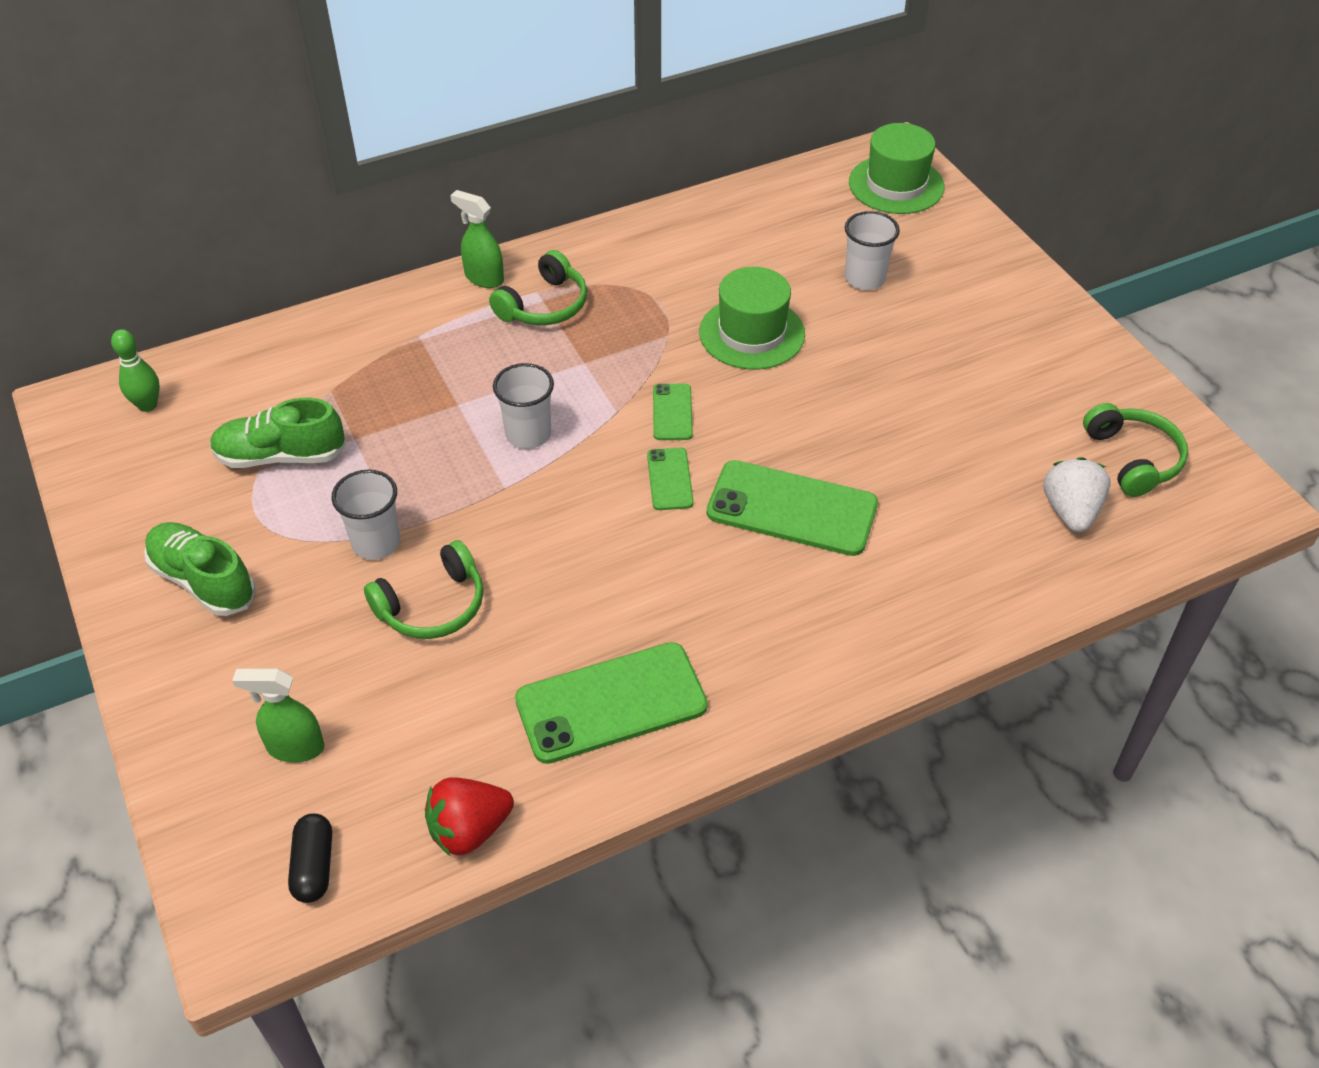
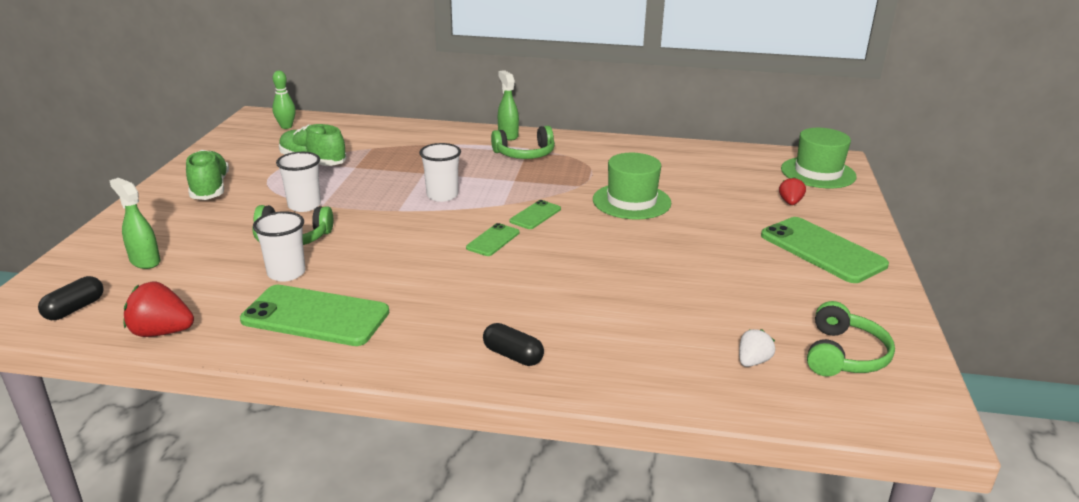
camera: 35 degrees right, 20 degrees down
green phone [707,460,878,556] -> green phone moved to [761,217,889,283]
white cup [845,211,900,290] -> white cup moved to [253,211,306,282]
white strawberry [1043,457,1111,532] -> white strawberry [739,329,775,367], size x0.62
none -> black capsule [483,323,544,366]
none -> red strawberry [779,177,806,205]

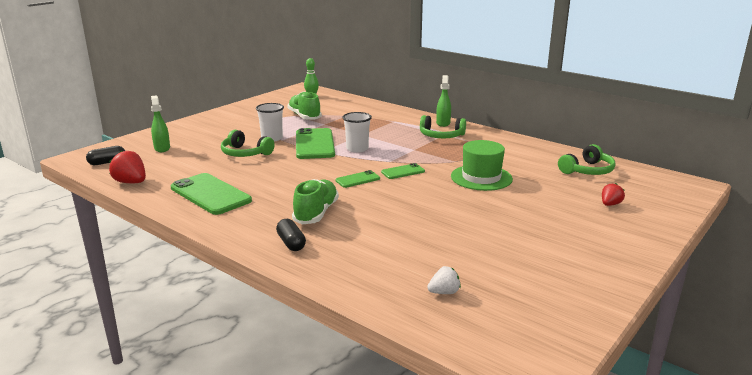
camera: 30 degrees right, 5 degrees down
green shoe [186,150,229,200] -> green shoe moved to [292,179,339,225]
white cup [253,211,306,282] -> none
green phone [761,217,889,283] -> green phone moved to [296,128,335,159]
green hat [781,128,857,188] -> none
green headphones [807,301,895,377] -> green headphones moved to [558,144,616,175]

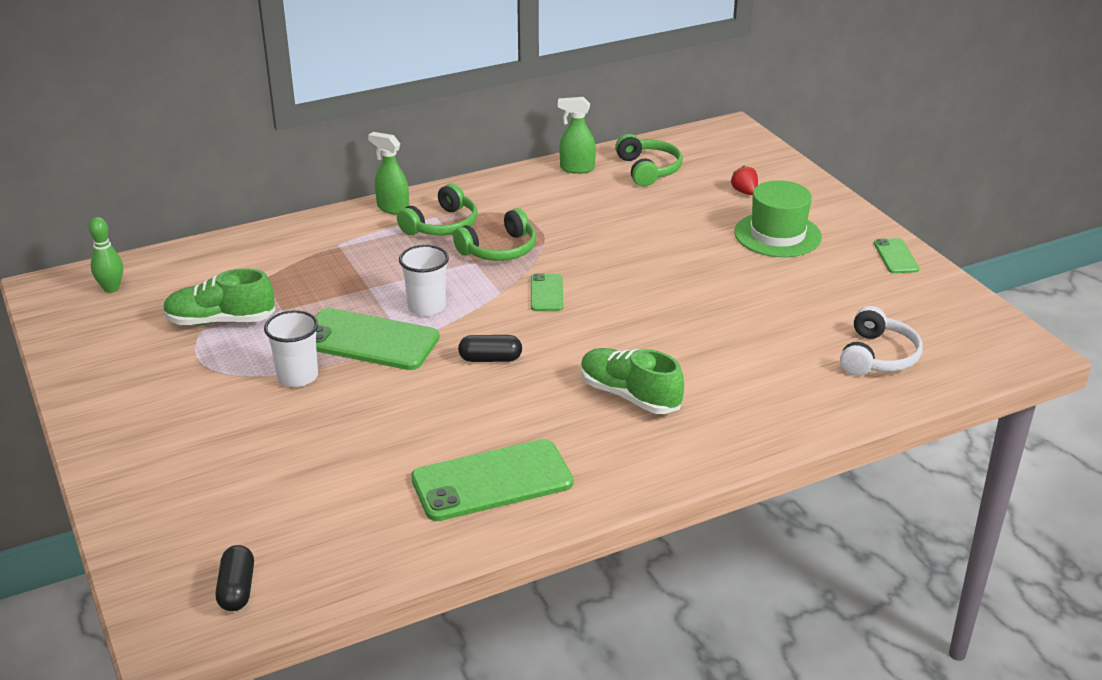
camera: 65 degrees left, 10 degrees up
red strawberry [109,150,146,183] -> none
green spray bottle [151,95,170,152] -> green spray bottle moved to [558,97,596,174]
green headphones [221,130,275,157] -> green headphones moved to [453,208,536,261]
black capsule [276,219,306,251] -> black capsule moved to [458,335,522,362]
green phone [335,170,380,188] -> green phone moved to [874,238,919,273]
white strawberry [427,266,461,294] -> white headphones [840,306,923,376]
green hat [451,140,513,191] -> green hat moved to [734,180,822,257]

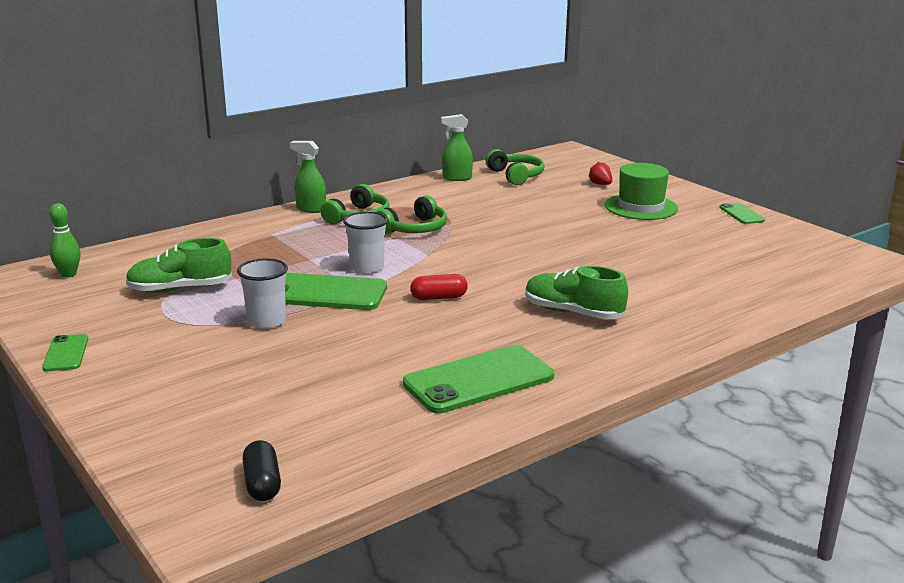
camera: 10 degrees left, 10 degrees down
black capsule [458,335,522,362] -> red capsule [410,274,468,300]
green phone [531,274,563,311] -> green phone moved to [42,334,88,371]
white headphones [840,306,923,376] -> none

